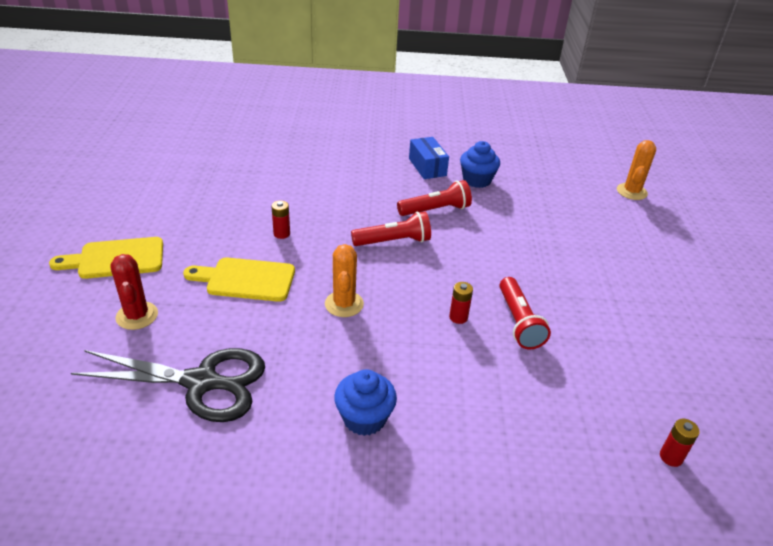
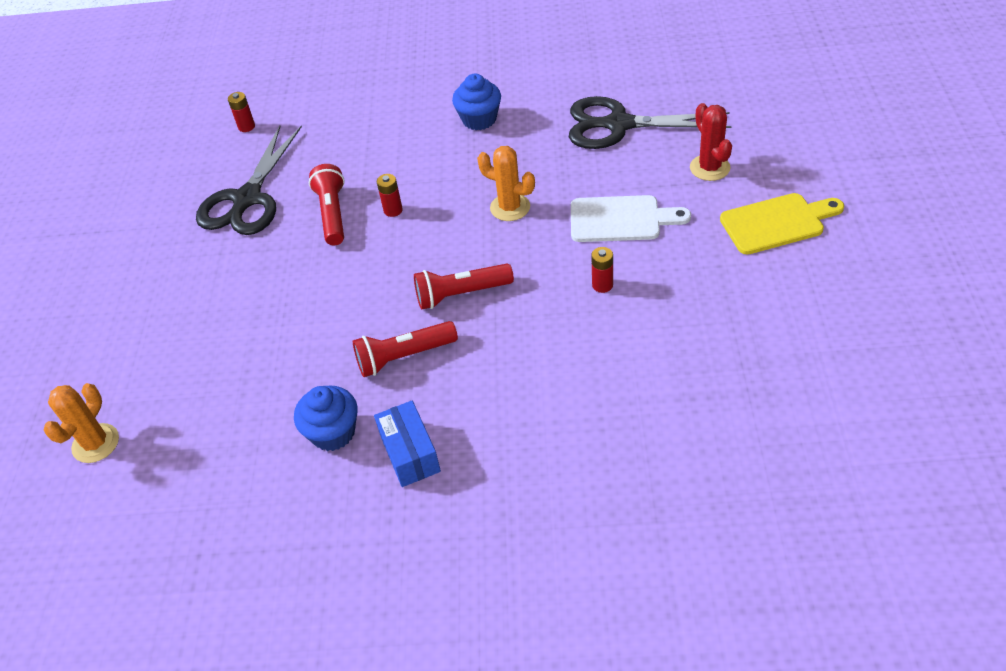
camera: 175 degrees left, 10 degrees up
yellow cutting board [183,257,295,302] -> white cutting board [571,195,691,242]
orange cactus [325,244,364,317] -> orange cactus turned 60 degrees counterclockwise [477,146,535,221]
none -> black scissors [196,126,302,235]

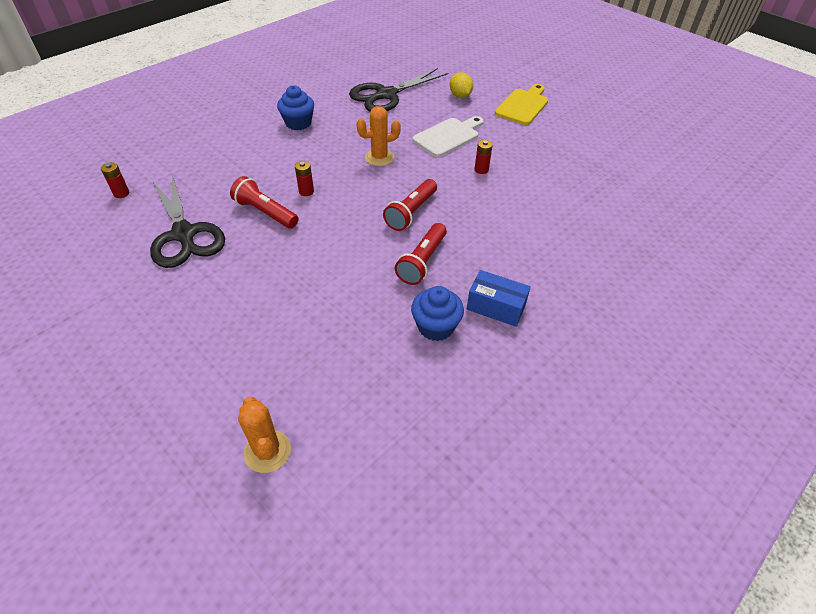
camera: 50 degrees left, 0 degrees up
red cactus [690,103,732,181] -> yellow lemon [450,72,473,98]

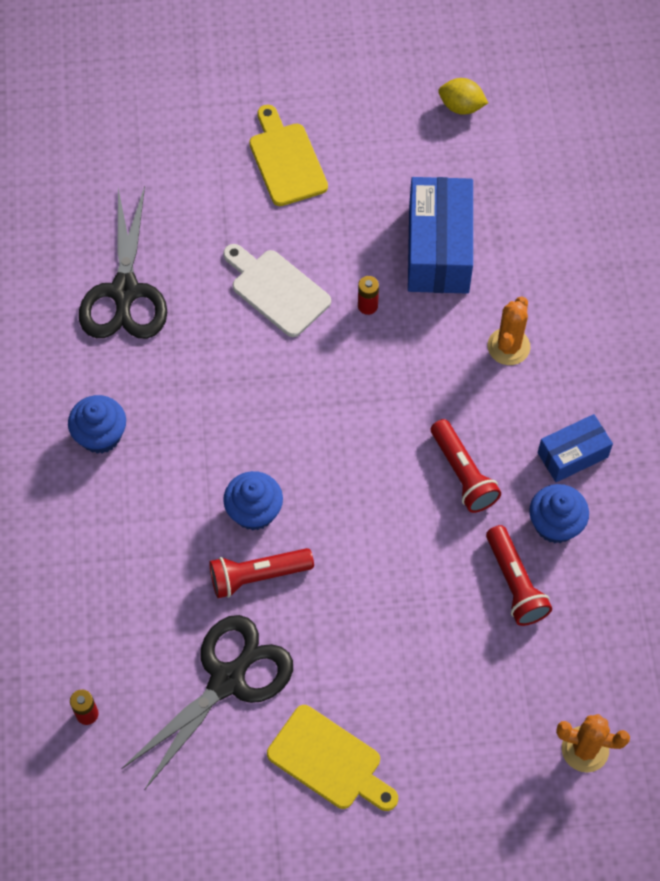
camera: 50 degrees left, 15 degrees up
black scissors [150,174,225,268] -> black scissors turned 60 degrees counterclockwise [121,615,293,790]
red battery [295,161,314,196] -> blue cupcake [223,471,283,531]
orange cactus [356,106,401,166] -> orange cactus moved to [487,297,530,365]
red flashlight [383,179,437,231] -> red flashlight moved to [486,525,552,626]
white cutting board [412,116,484,157] -> white cutting board turned 45 degrees counterclockwise [223,244,331,337]
yellow lemon [450,72,473,98] -> yellow lemon moved to [438,78,488,115]
none -> yellow cutting board [267,705,398,811]
none -> blue box [408,177,473,294]

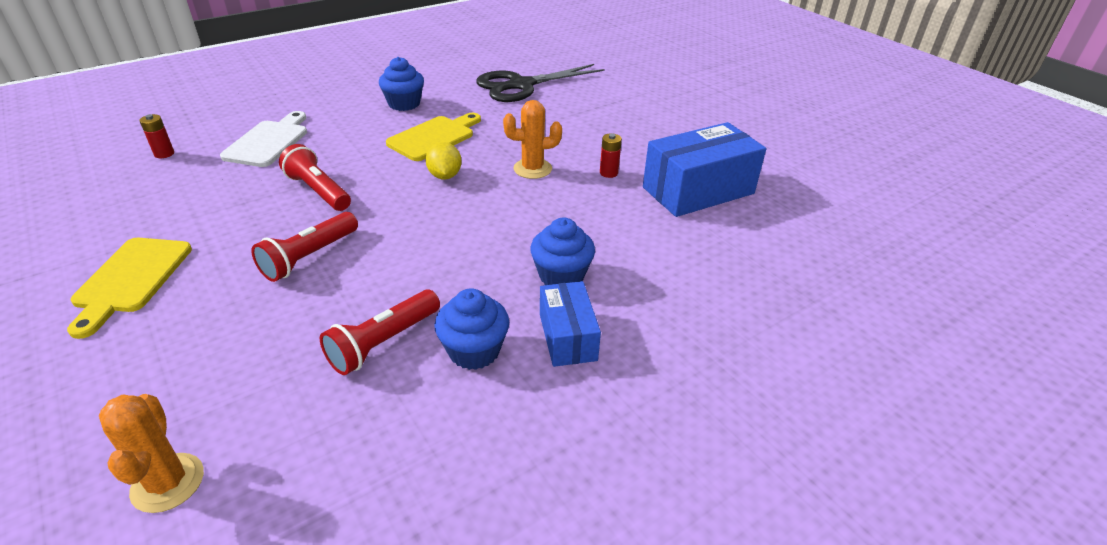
camera: 60 degrees right, 25 degrees down
black scissors [121,615,293,790] -> none
white cutting board [223,244,331,337] -> white cutting board moved to [220,111,307,167]
blue cupcake [223,471,283,531] -> blue cupcake moved to [530,218,595,285]
yellow cutting board [249,105,328,206] -> yellow cutting board moved to [386,113,481,161]
red flashlight [431,419,501,513] -> red flashlight moved to [251,212,358,282]
yellow lemon [438,78,488,115] -> yellow lemon moved to [426,142,462,180]
orange cactus [487,297,530,365] -> orange cactus moved to [503,100,562,179]
blue box [538,414,613,482] -> blue box turned 45 degrees clockwise [540,281,601,367]

